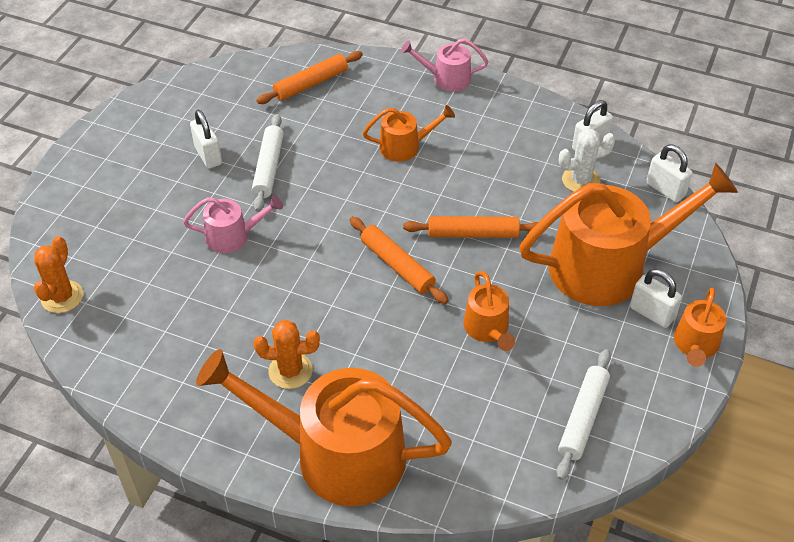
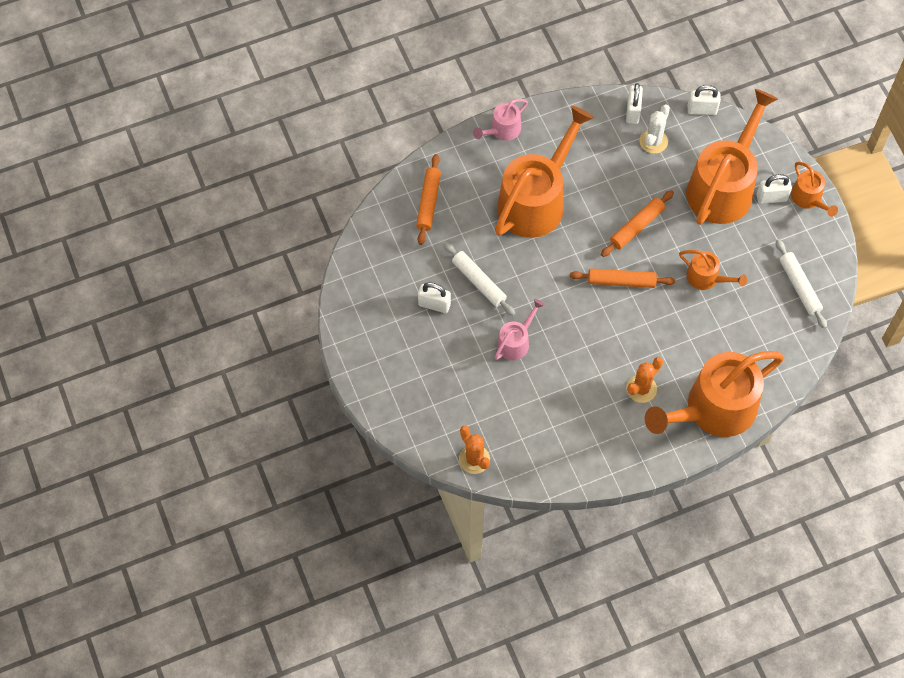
camera: 45 degrees left, 15 degrees up
orange watering can [363,105,455,162] -> orange watering can [495,106,594,238], size x2.15

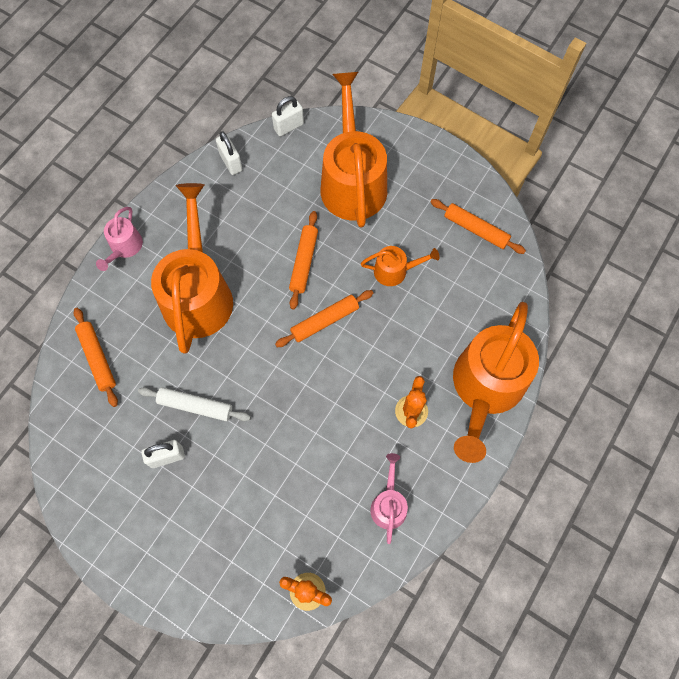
camera: 35 degrees left, 5 degrees up
pink watering can [494,299,545,361] -> pink watering can moved to [370,453,408,544]
white cactus [640,105,670,154] -> none
white padlock [756,174,792,204] -> none
white rolling pin [776,239,827,329] -> orange rolling pin [431,199,526,254]
orange watering can [791,162,838,217] -> none

